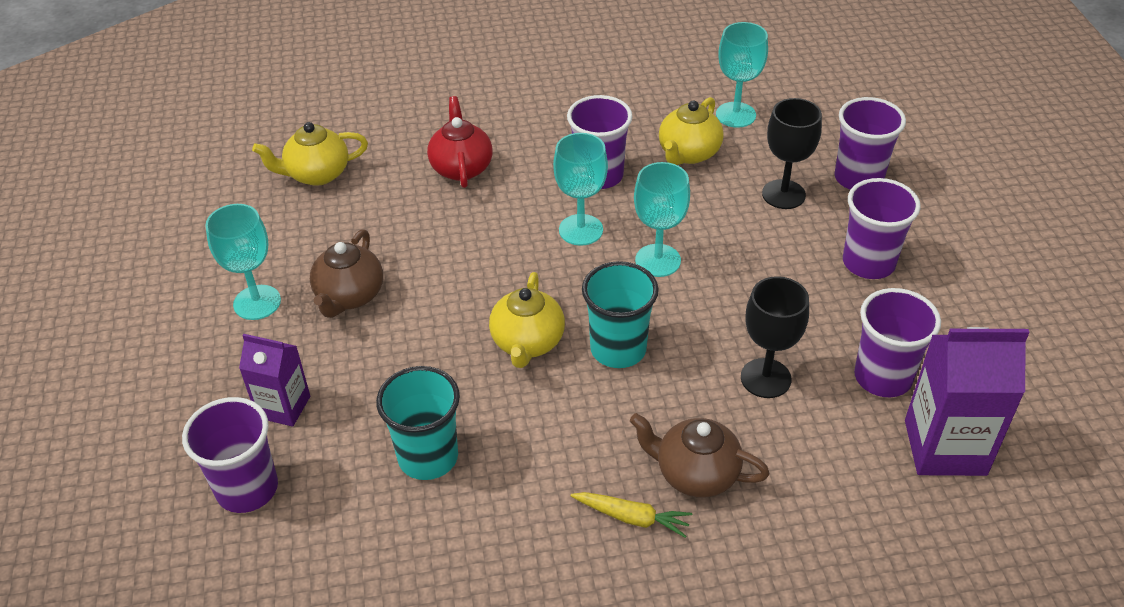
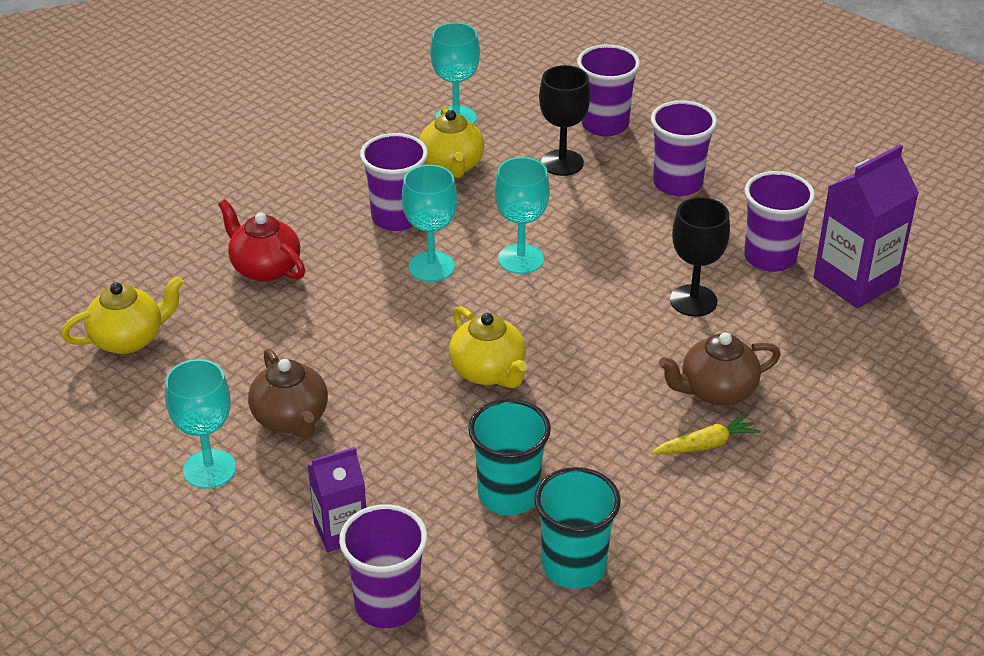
camera: 40 degrees left, 5 degrees down
yellow teapot [252,122,368,186] -> yellow teapot turned 150 degrees counterclockwise [61,276,184,354]
turquoise cup [582,261,659,368] -> turquoise cup moved to [534,467,621,589]

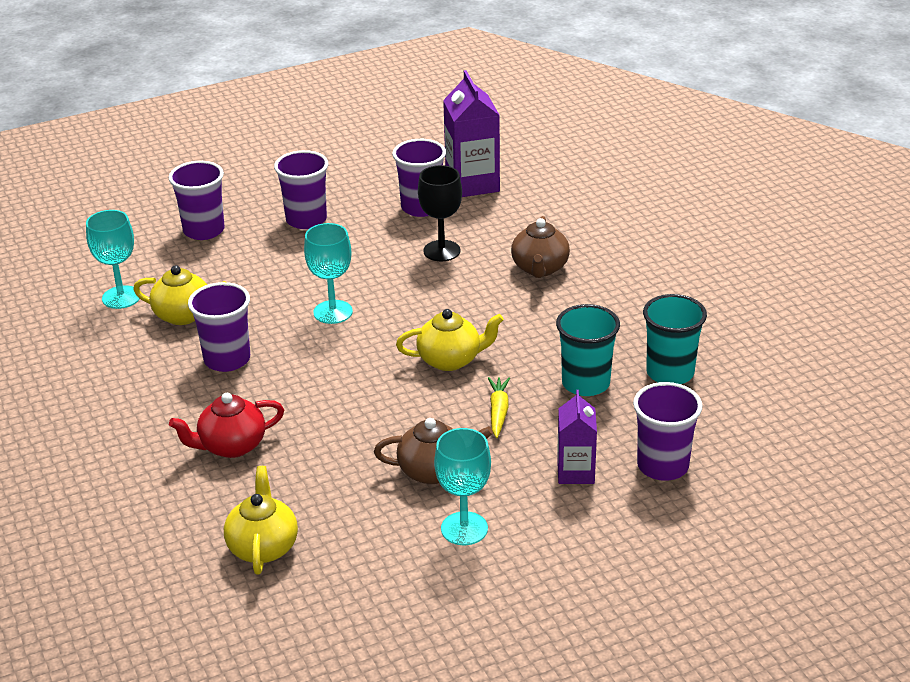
camera: 65 degrees left, 5 degrees down
turquoise goblet [402,165,457,282] -> none
black goblet [539,65,591,176] -> none
yellow carrot [651,414,761,454] -> yellow carrot moved to [488,377,510,438]

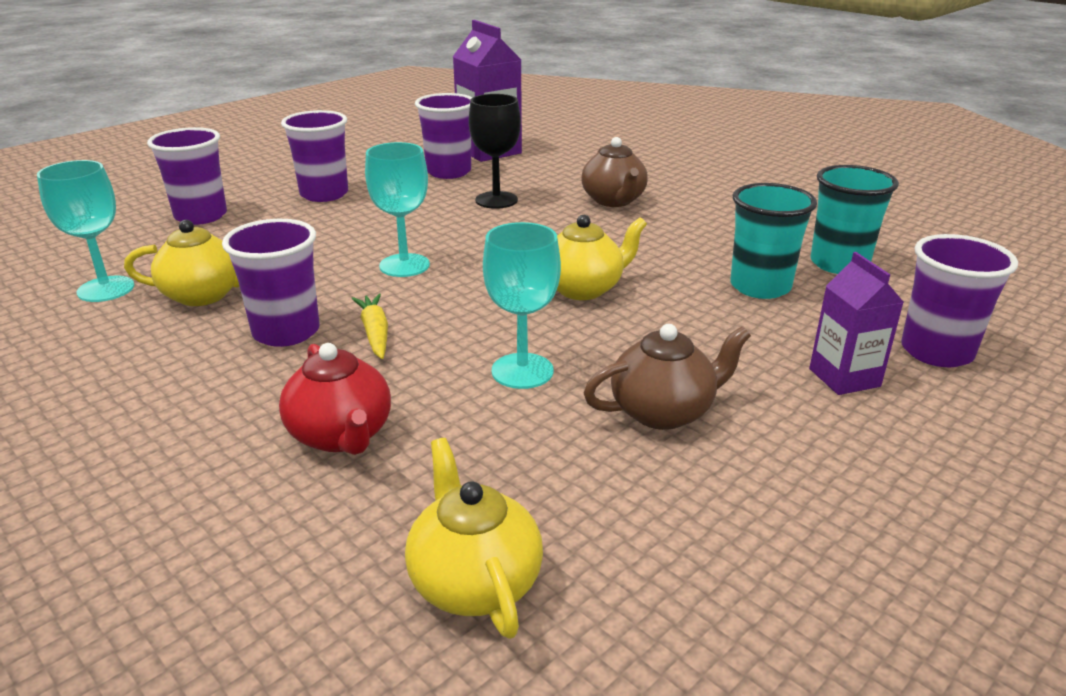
camera: 20 degrees left, 5 degrees down
red teapot [169,393,284,458] -> red teapot turned 75 degrees counterclockwise [279,343,391,455]
turquoise goblet [434,428,491,545] -> turquoise goblet moved to [483,222,561,389]
yellow carrot [488,377,510,438] -> yellow carrot moved to [351,294,388,359]

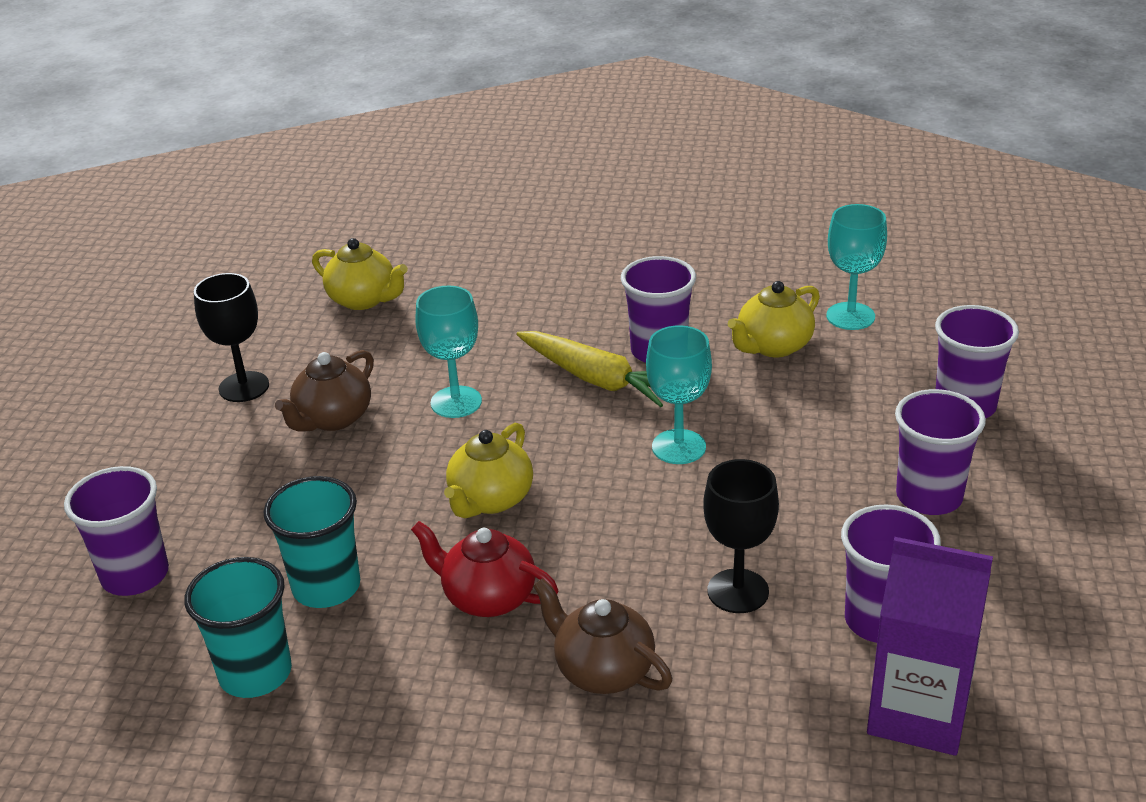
camera: 145 degrees right, 5 degrees up
red teapot [279,343,391,455] -> red teapot moved to [411,521,558,617]
yellow carrot [351,294,388,359] -> yellow carrot [516,331,663,407], size x1.74
purple carton [809,252,904,395] -> none
none -> black goblet [194,273,269,402]

